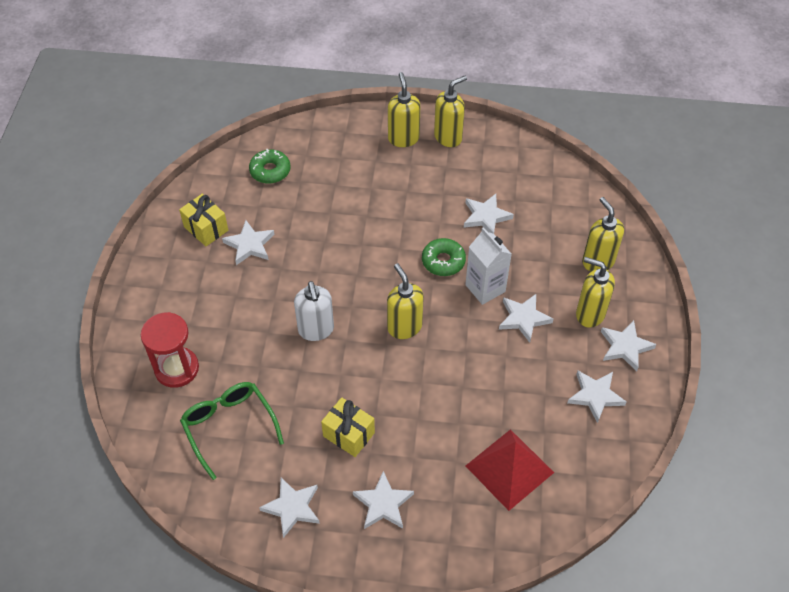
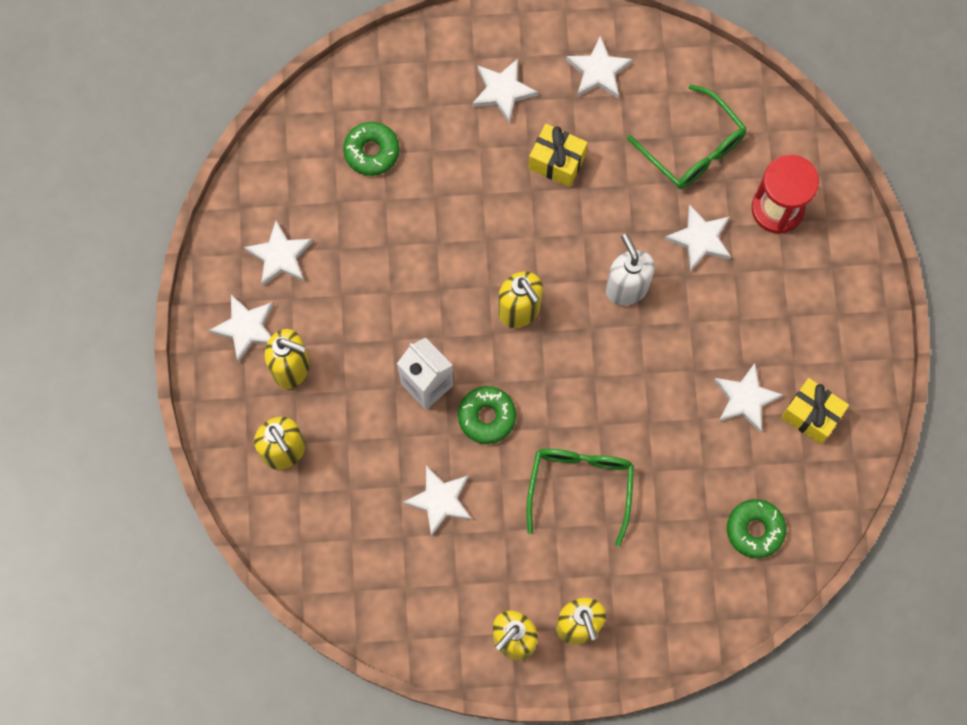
camera: 170 degrees right, 20 degrees up
red pyramid [466,429,554,511] -> green donut [343,122,400,176]
white star [499,294,553,343] -> white star moved to [665,204,731,272]
none -> green glasses [526,449,634,547]

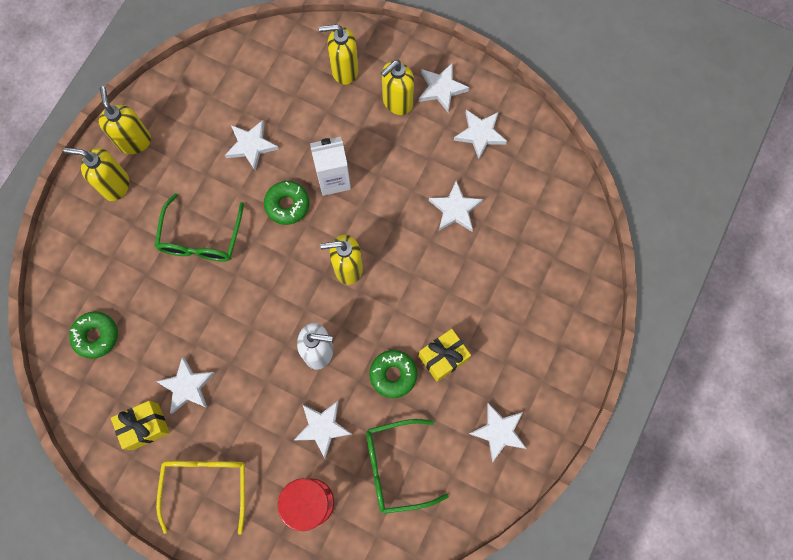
camera: 120 degrees right, 0 degrees up
green donut [343,122,400,176] -> green donut moved to [369,350,417,398]
white star [472,59,538,124] -> white star moved to [429,181,483,231]
green glasses [526,449,634,547] -> green glasses turned 60 degrees clockwise [155,193,244,262]
none -> yellow glasses [156,461,245,535]

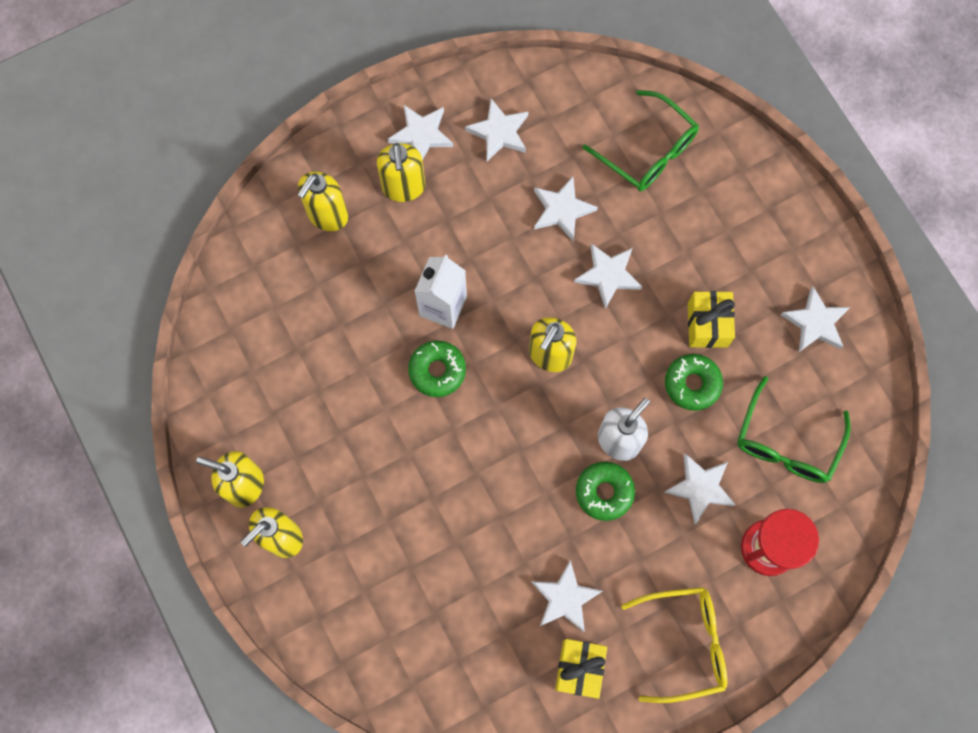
camera: 55 degrees left, 0 degrees up
green donut [69,311,118,359] -> green donut moved to [576,462,635,521]
green glasses [155,193,244,262] -> green glasses moved to [582,90,699,191]
yellow glasses [156,461,245,535] -> yellow glasses turned 135 degrees clockwise [621,587,727,703]
white star [225,120,279,171] -> white star moved to [574,243,642,309]

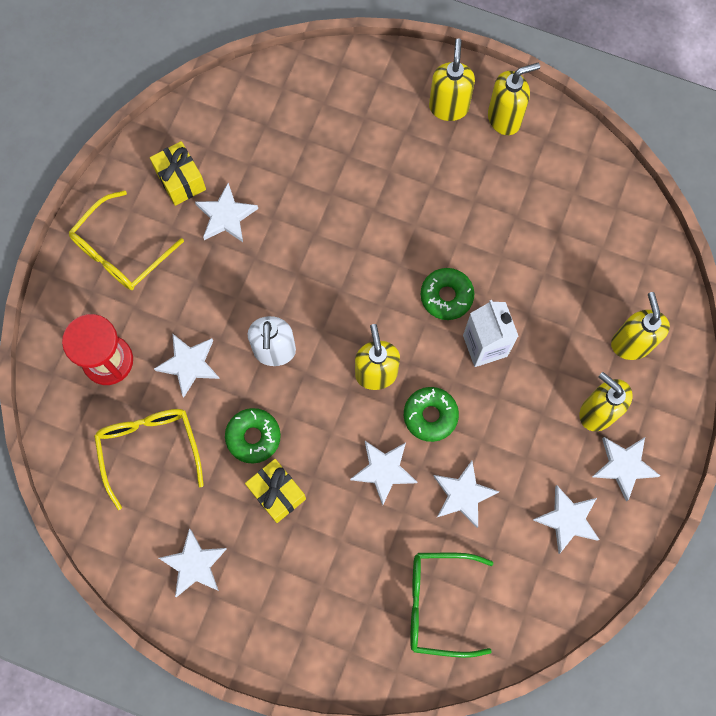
camera: 140 degrees right, 0 degrees up
green donut [576,462,635,521] -> green donut moved to [404,387,459,442]
green glasses [737,376,851,483] -> yellow glasses [94,409,204,510]

